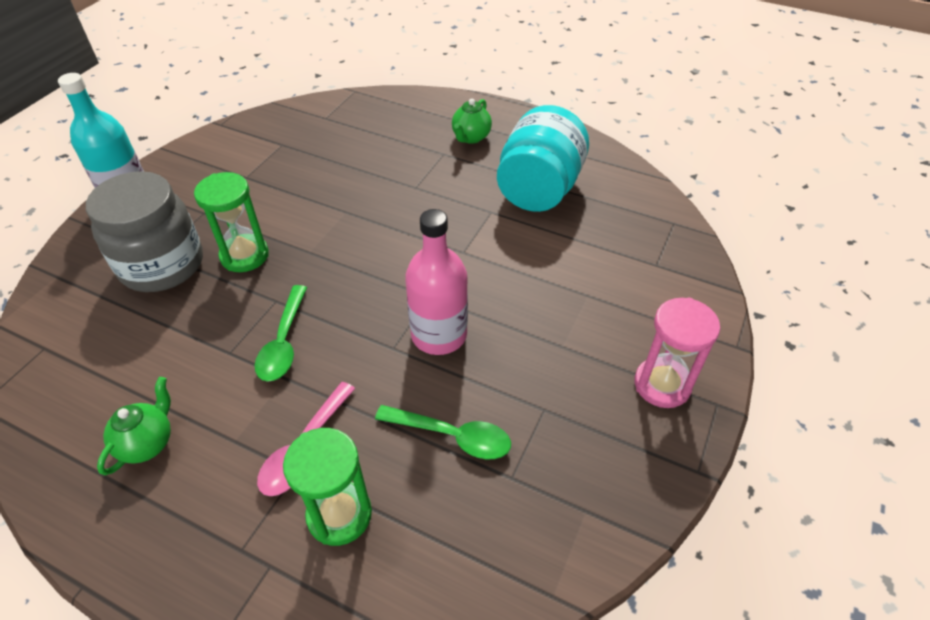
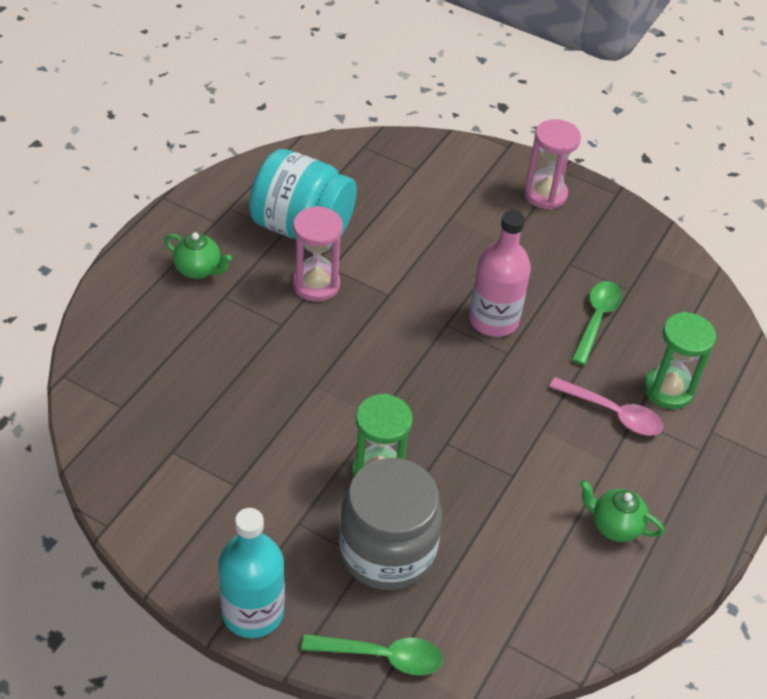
camera: 90 degrees left, 0 degrees up
green spoon [254,285,307,382] -> green spoon moved to [302,634,443,675]
none -> pink hourglass [293,206,343,302]

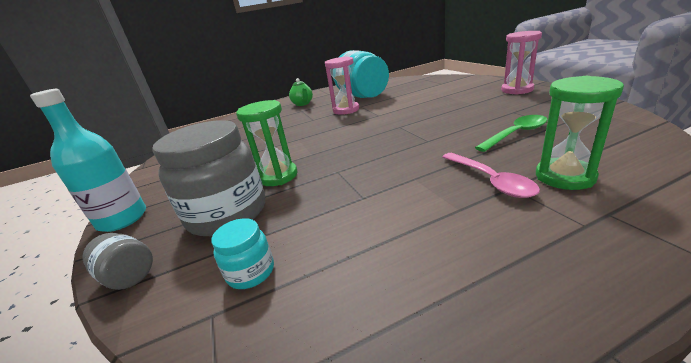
camera: 45 degrees right, 20 degrees down
green spoon [302,634,443,675] -> grey jar [82,233,153,290]
pink bottle [469,210,531,337] -> none
green teapot [580,480,664,542] -> none
none -> turquoise jar [211,218,274,289]

